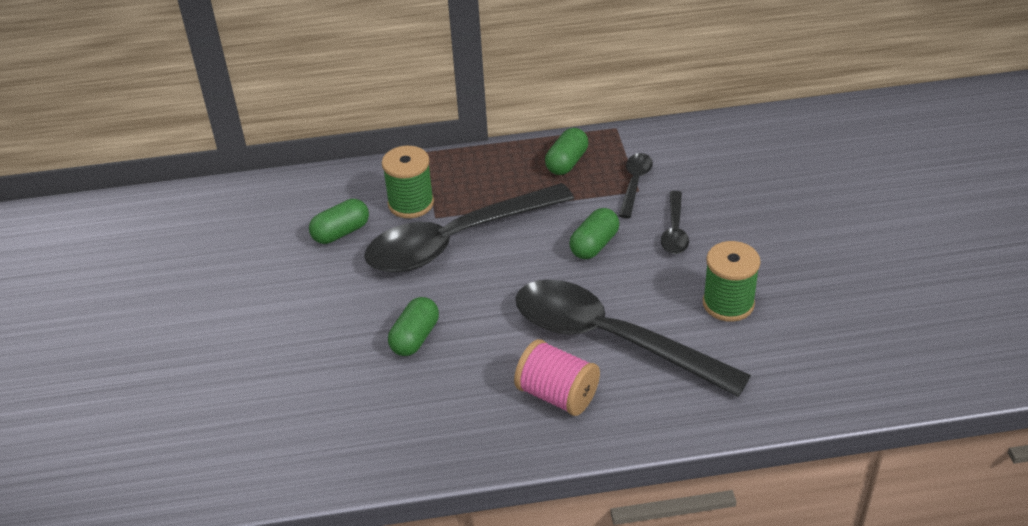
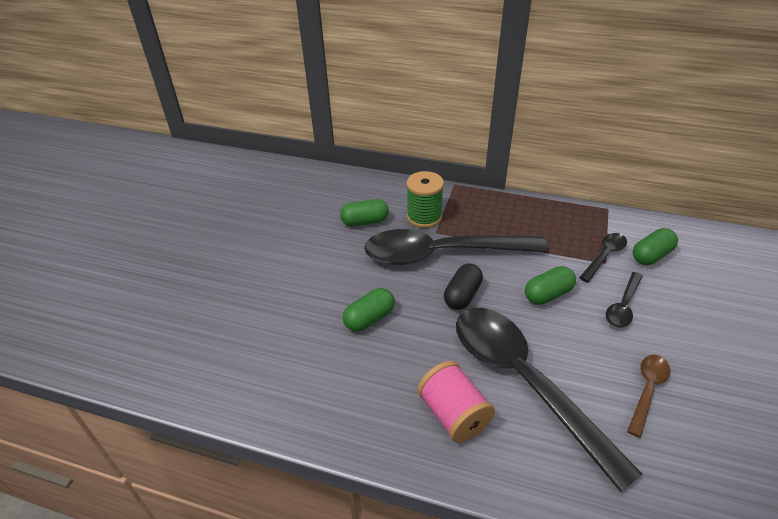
camera: 25 degrees right, 0 degrees up
green capsule [545,128,588,175] -> green capsule moved to [633,228,678,265]
green spool [703,241,760,322] -> brown spoon [627,355,670,438]
none -> black capsule [444,263,483,310]

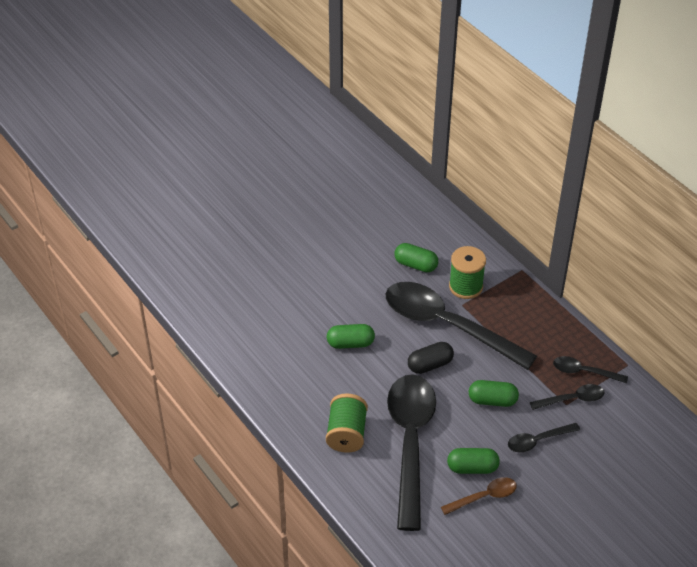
camera: 35 degrees right, 5 degrees up
pink spool [418,361,495,443] -> green spool [326,394,368,453]
green capsule [633,228,678,265] -> green capsule moved to [447,448,500,474]
none -> black spoon [553,356,628,383]

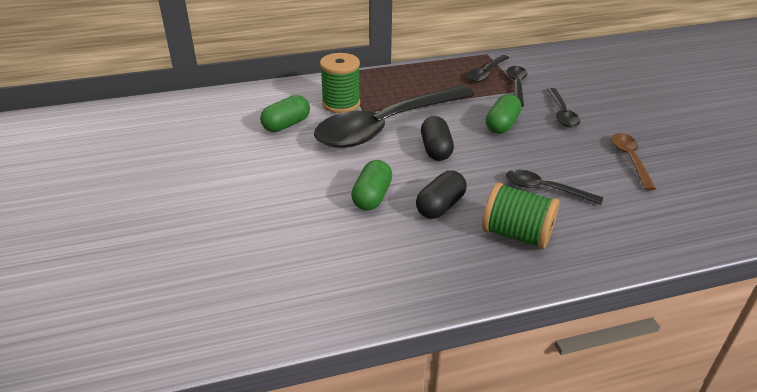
camera: 70 degrees left, 10 degrees down
black spoon [387,374,436,531] -> black spoon [506,169,603,205], size x0.44
green capsule [447,448,500,474] -> none
none -> black capsule [416,171,467,219]

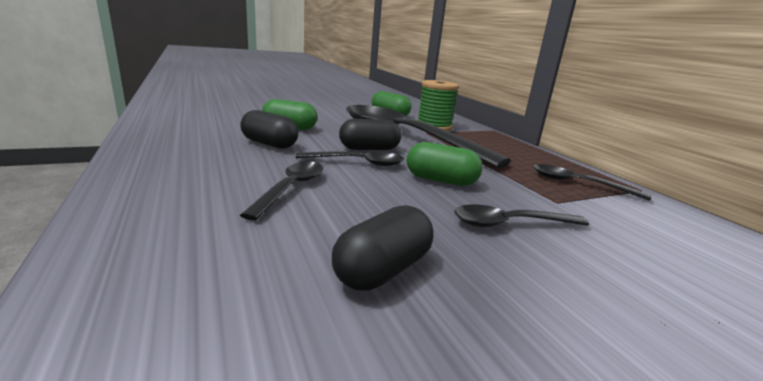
camera: 80 degrees right, 15 degrees down
green spool [482,182,559,249] -> none
black spoon [506,66,527,107] -> black spoon moved to [296,151,404,166]
brown spoon [612,133,656,190] -> black capsule [332,205,433,291]

